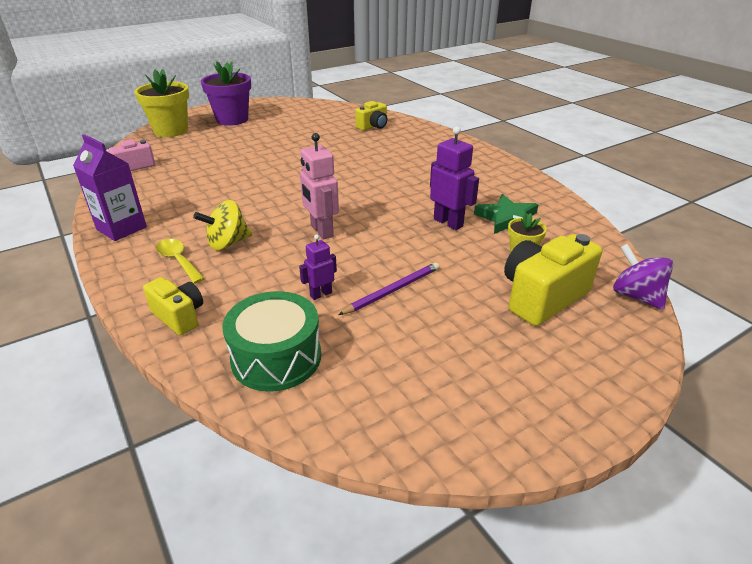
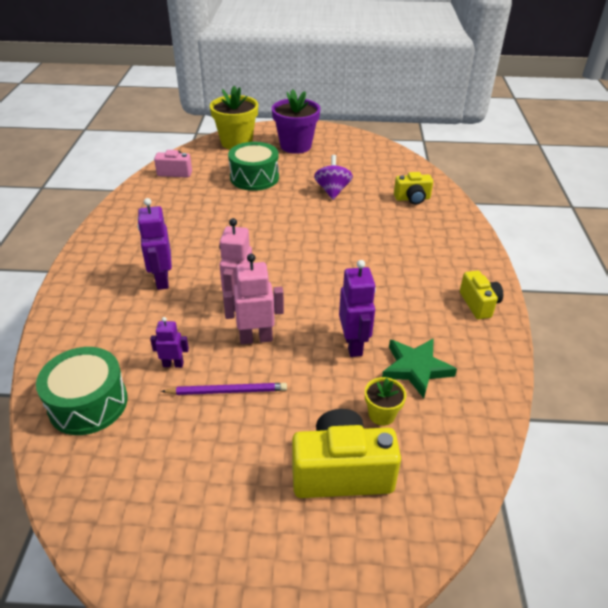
camera: 35 degrees right, 5 degrees up
purple carton [73,134,147,241] -> none
yellow camera [143,277,203,335] -> yellow camera moved to [460,271,503,319]
yellow spoon [156,239,205,284] -> none
yellow spinning top [193,200,252,250] -> purple robot [137,198,172,290]
purple spinning top [613,244,673,310] -> purple spinning top moved to [314,155,353,200]
none -> pink robot [223,254,284,344]
none -> green drum [228,142,279,191]

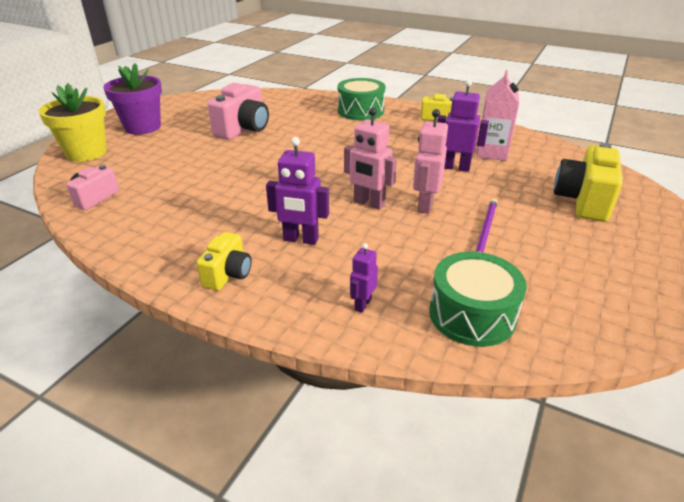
camera: 65 degrees left, 5 degrees down
purple robot [150,317,189,368] -> purple robot moved to [350,243,378,313]
green drum [228,142,279,191] -> green drum moved to [338,78,385,120]
purple spinning top [314,155,353,200] -> pink camera [208,83,269,140]
yellow flower pot [365,377,406,426] -> none
green star [382,338,457,398] -> pink carton [476,70,519,161]
yellow camera [394,172,433,205] -> yellow camera moved to [196,232,252,291]

